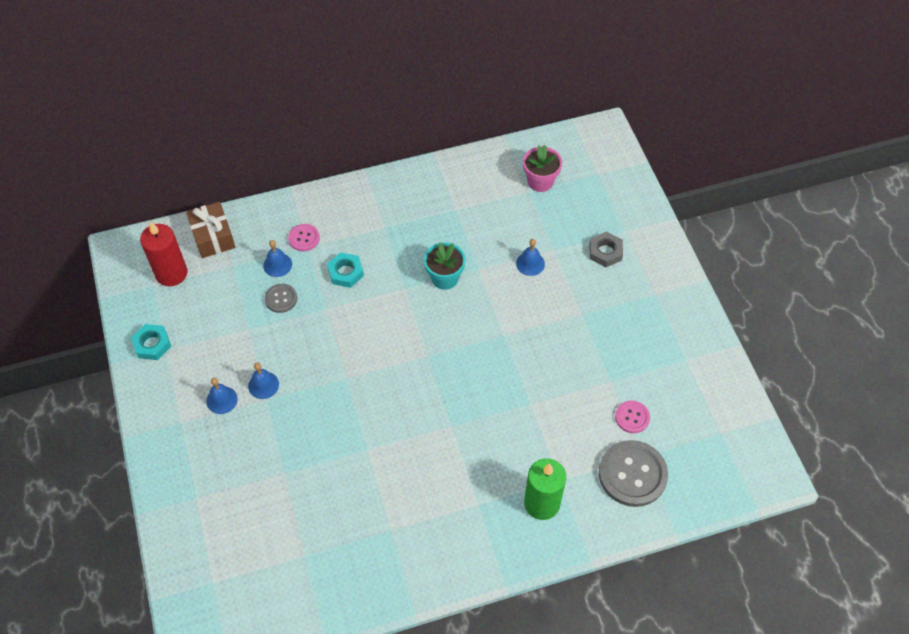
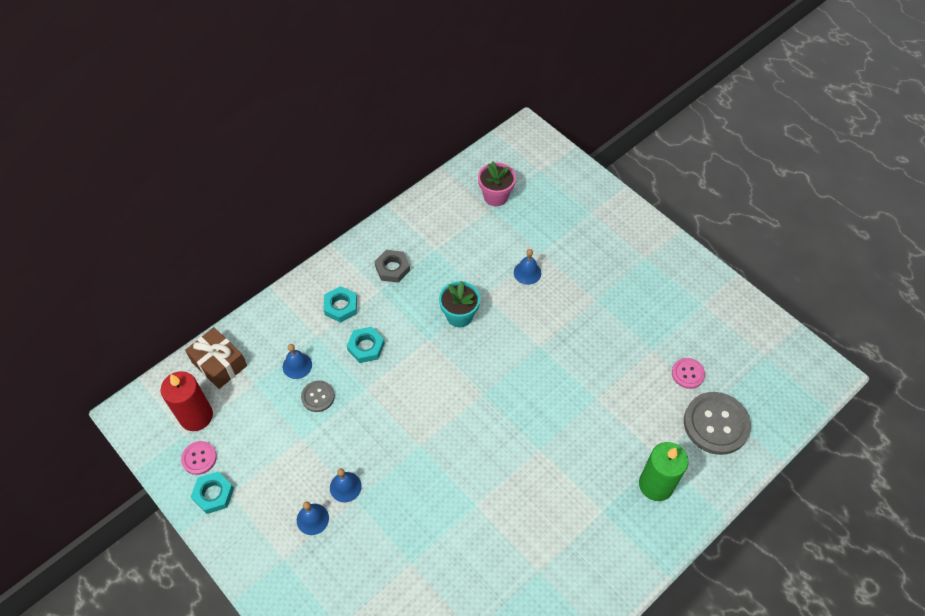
camera: 25 degrees left, 0 degrees up
pink button [288,224,320,251] -> pink button moved to [181,441,217,475]
grey nut [590,231,623,267] -> grey nut moved to [374,250,410,283]
none -> turquoise nut [324,286,357,323]

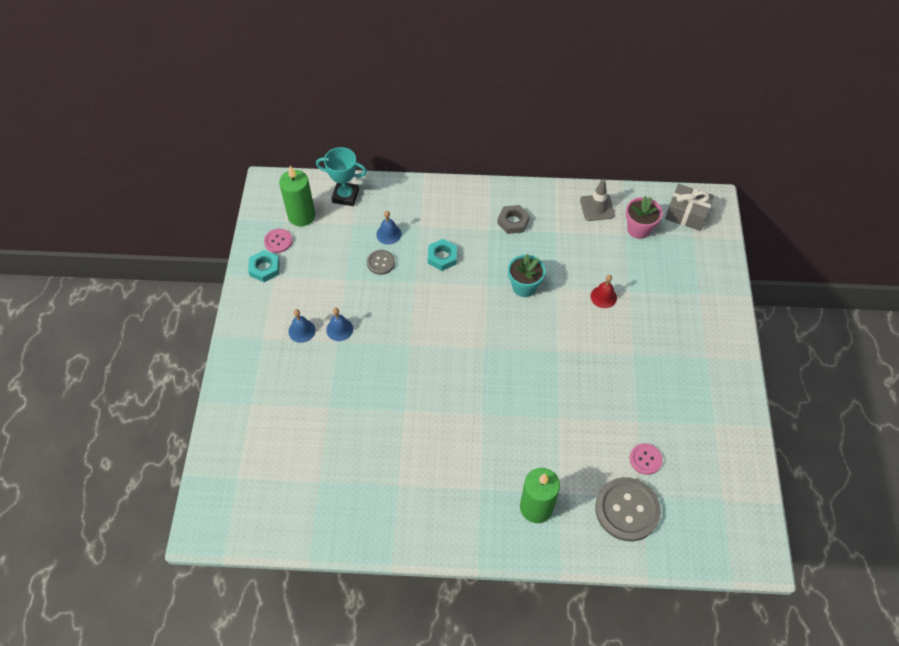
camera: 45 degrees right, 0 degrees up
red candle [161,371,213,431] -> green candle [279,166,315,227]
brown gift [185,327,247,389] -> turquoise trophy [316,147,367,206]
turquoise nut [324,286,357,323] -> none
blue bell [514,249,541,285] -> red bell [591,275,617,308]
none -> grey traffic cone [580,179,615,221]
none -> grey gift [665,184,714,231]

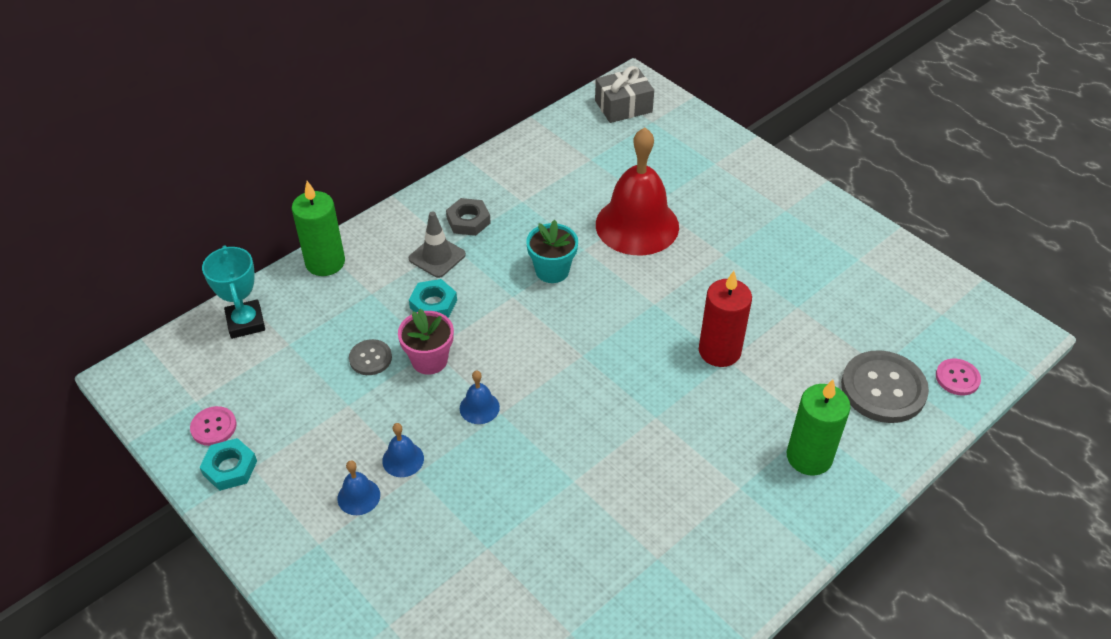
camera: 45 degrees left, 10 degrees down
green candle [279,166,315,227] -> green candle moved to [292,181,345,276]
turquoise trophy [316,147,367,206] -> turquoise trophy turned 75 degrees counterclockwise [202,245,265,339]
blue bell [376,211,402,245] -> blue bell moved to [460,371,500,424]
grey traffic cone [580,179,615,221] -> grey traffic cone moved to [409,212,466,278]
red bell [591,275,617,308] -> red bell [596,128,679,255], size x2.40
pink flower pot [626,196,662,239] -> pink flower pot moved to [398,309,454,375]
pink button [630,443,663,475] -> pink button moved to [936,358,981,396]
none -> red candle [699,271,752,367]

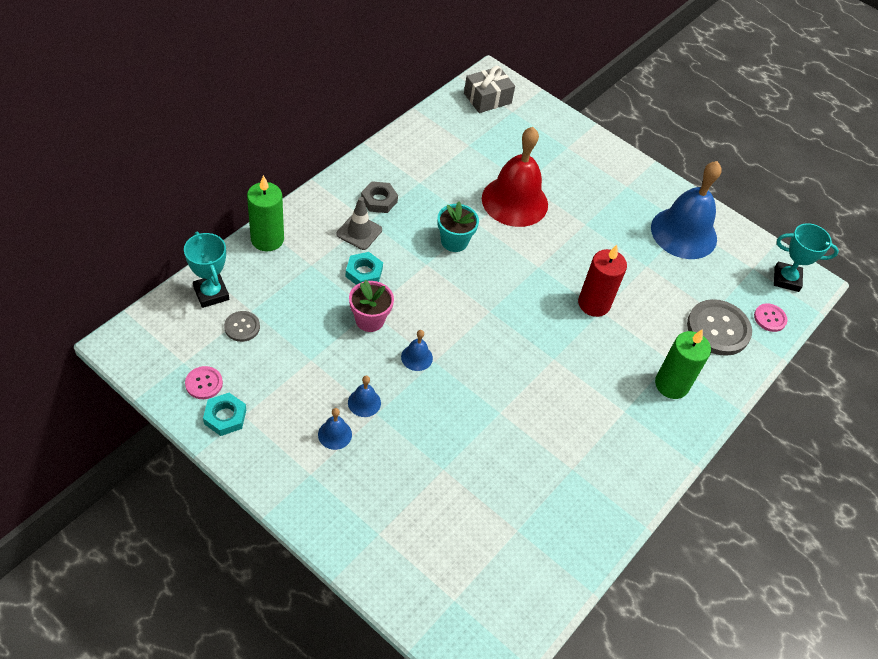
camera: 15 degrees left, 5 degrees up
grey button [349,339,392,375] -> grey button moved to [224,311,260,342]
none -> blue bell [651,161,722,259]
none -> turquoise trophy [774,223,839,292]

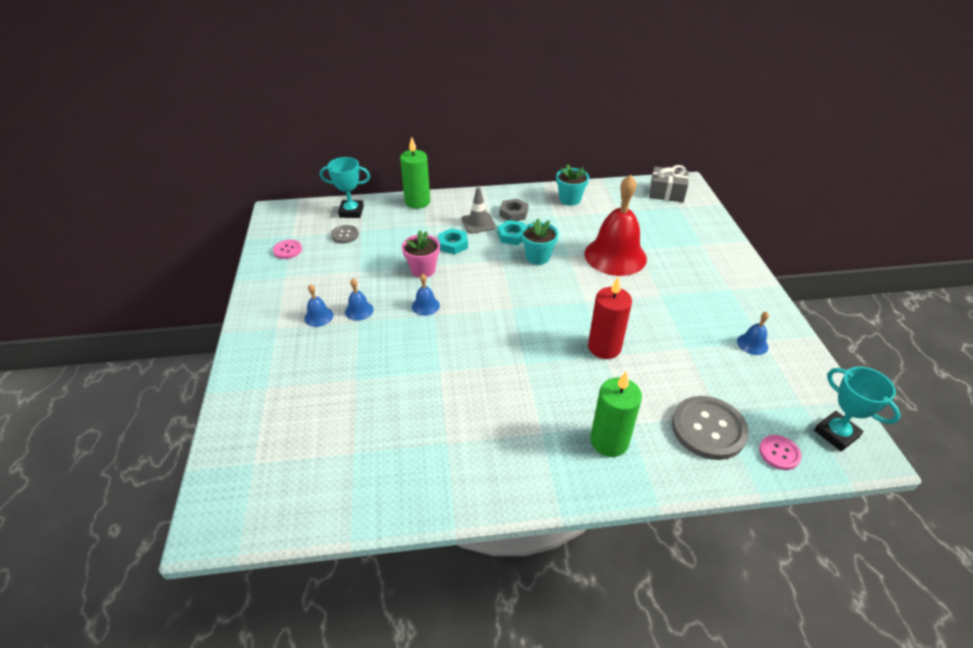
camera: 50 degrees right, 10 degrees down
turquoise trophy [184,232,229,308] -> turquoise trophy turned 75 degrees clockwise [320,157,370,218]
turquoise nut [203,393,246,436] -> turquoise nut moved to [497,220,525,245]
blue bell [651,161,722,259] -> blue bell [737,312,769,355], size x0.42
none -> turquoise flower pot [556,164,589,206]

